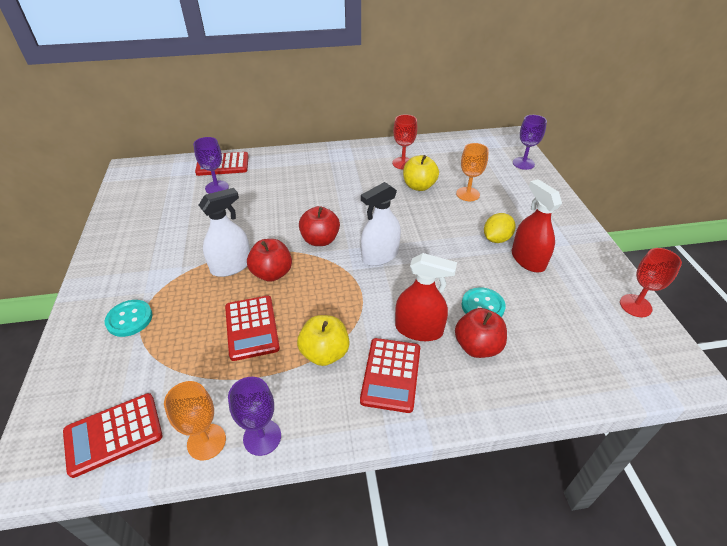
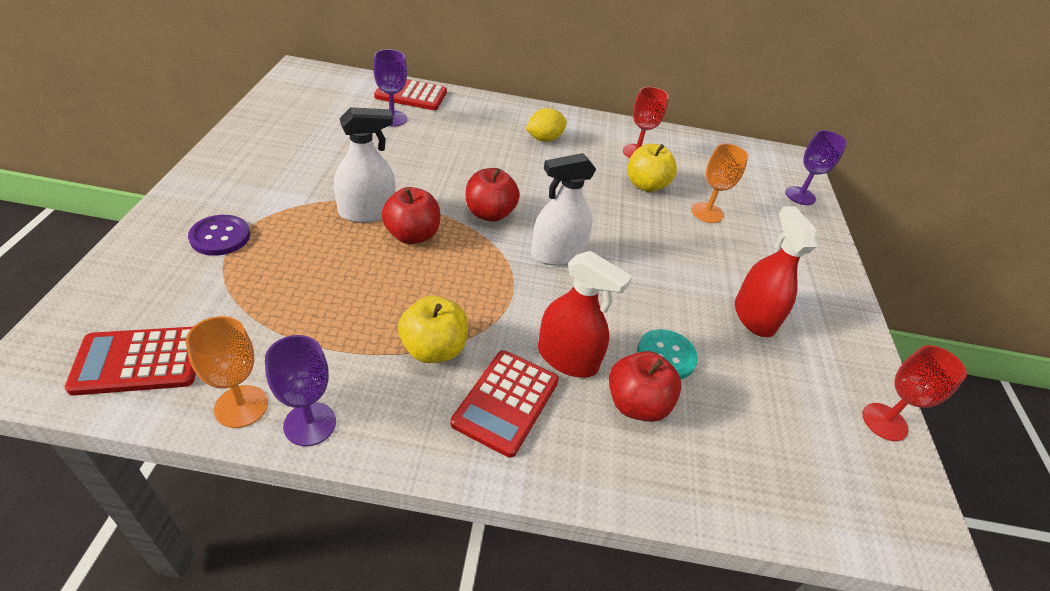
camera: 10 degrees right, 0 degrees up
turquoise button [105,300,153,337] -> purple button [188,215,250,256]
red calculator [225,296,280,361] -> none
yellow lemon [484,213,516,243] -> yellow lemon moved to [526,108,567,142]

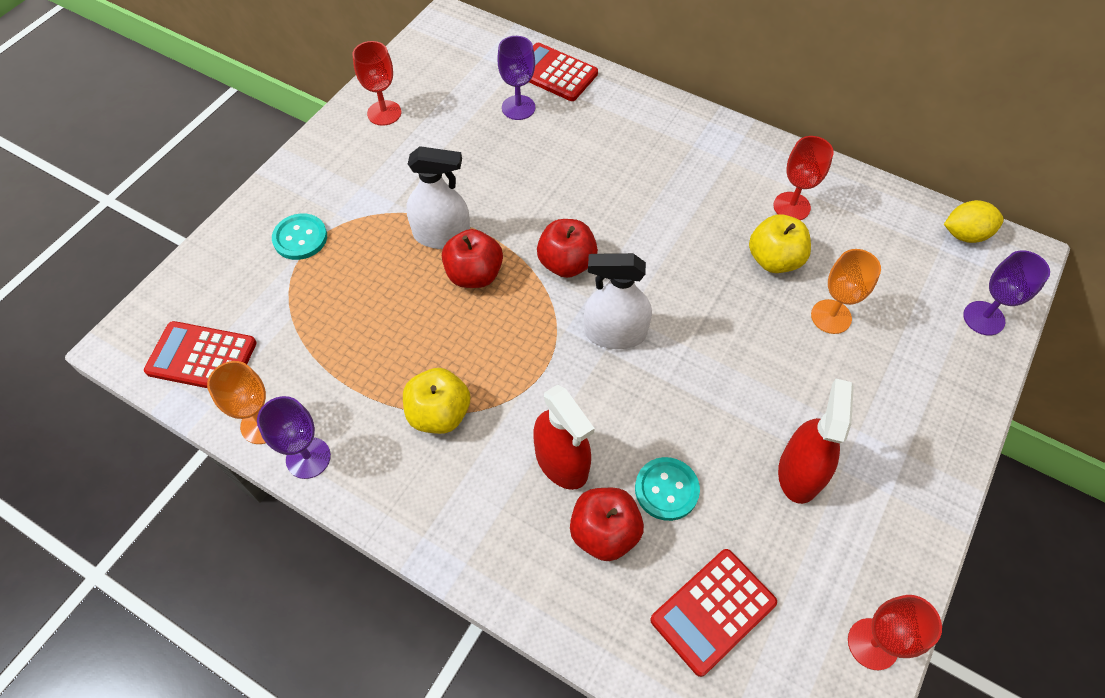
camera: 30 degrees right, 15 degrees up
purple button [188,215,250,256] -> turquoise button [272,213,327,260]
red calculator [451,350,559,458] -> red calculator moved to [650,549,777,677]
yellow lemon [526,108,567,142] -> yellow lemon moved to [944,200,1004,243]
none -> red goblet [353,41,401,126]

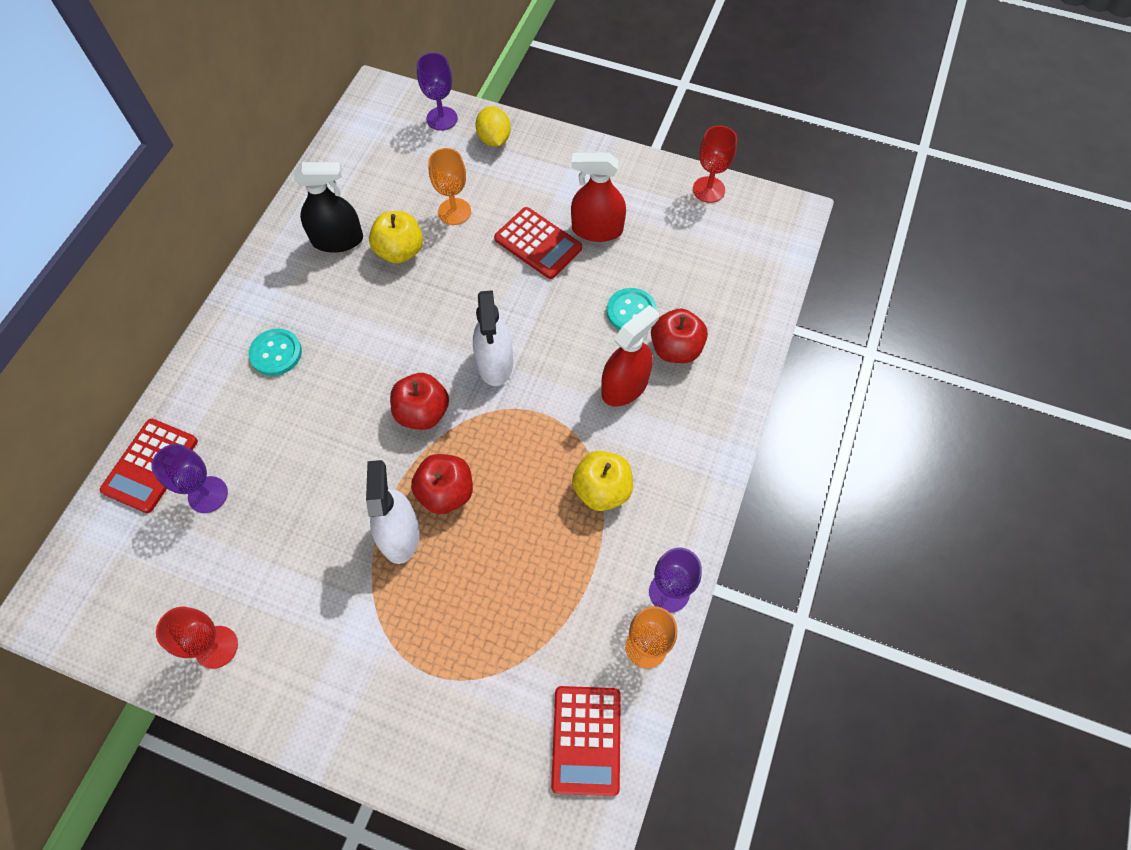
camera: 100 degrees left, 5 degrees up
turquoise button [272,213,327,260] -> turquoise button moved to [248,329,302,376]
red calculator [650,549,777,677] -> red calculator moved to [494,207,582,279]
red goblet [773,136,834,220] -> black spray bottle [294,162,363,253]
yellow lemon [944,200,1004,243] -> yellow lemon moved to [475,106,511,147]

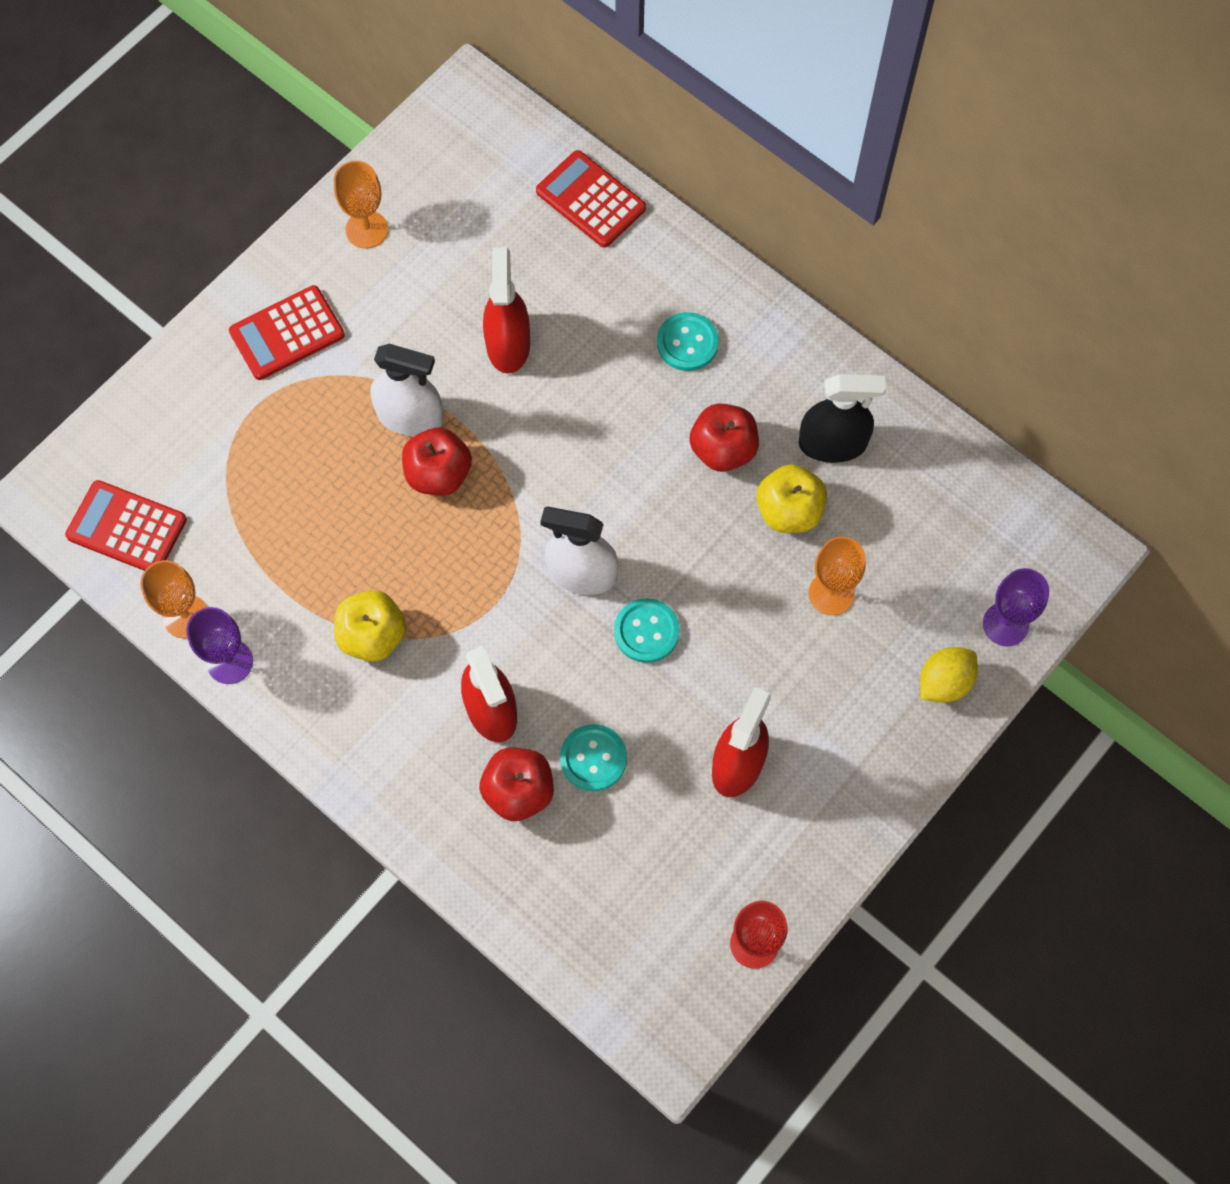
camera: 110 degrees right, 5 degrees up
purple goblet [151,444,228,513] -> none
red goblet [156,607,238,669] -> orange goblet [334,161,388,249]
black spray bottle [294,162,363,253] -> black spray bottle turned 105 degrees counterclockwise [799,374,886,463]
red apple [390,373,449,430] -> red apple moved to [689,404,759,472]
yellow lemon [475,106,511,147] -> yellow lemon turned 45 degrees counterclockwise [920,647,978,703]
red calculator [494,207,582,279] -> red calculator moved to [229,285,345,380]
none -> red spray bottle [483,247,530,374]
none -> turquoise button [614,598,680,663]

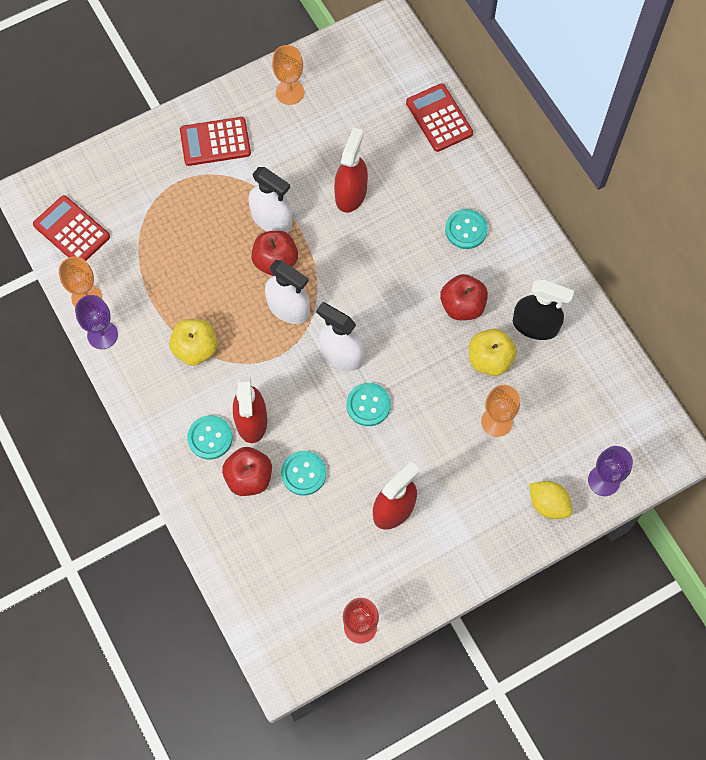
camera: 20 degrees right, 0 degrees up
yellow lemon [920,647,978,703] -> yellow lemon turned 60 degrees clockwise [530,481,572,519]
none -> turquoise button [187,415,233,459]
none -> white spray bottle [265,260,310,324]

